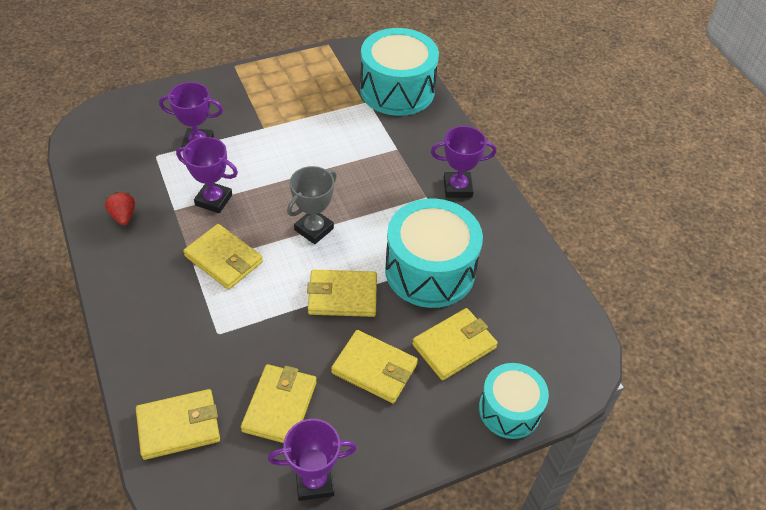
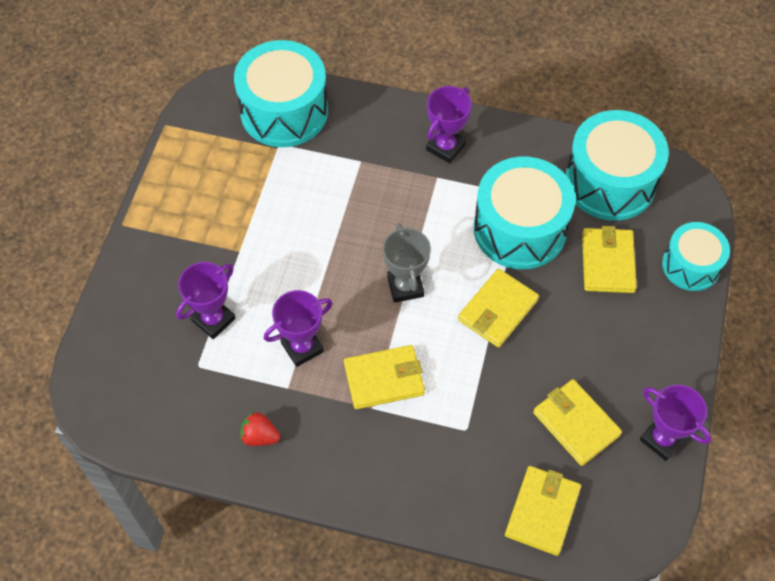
camera: 50 degrees left, 10 degrees up
purple trophy [268,419,357,501] -> purple trophy turned 75 degrees counterclockwise [640,385,711,461]
yellow wallet [331,330,418,403] -> none
none -> turquoise drum [565,110,669,221]

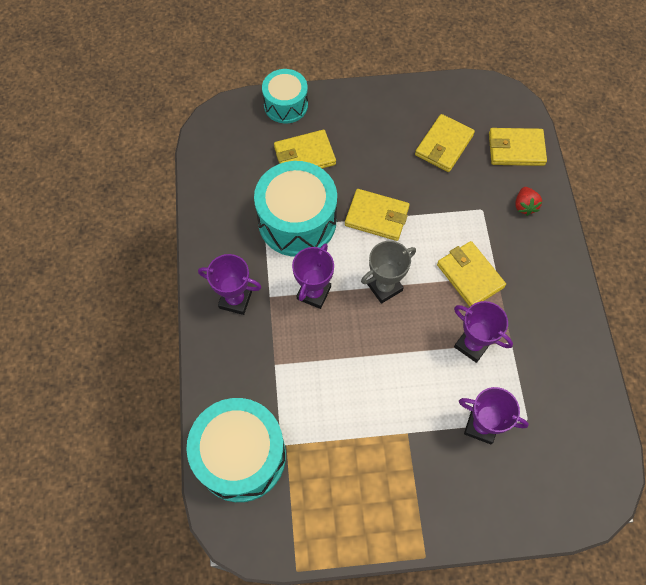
camera: 110 degrees left, 5 degrees up
red strawberry [240,411,280,446] -> red strawberry moved to [515,187,542,216]
turquoise drum [565,110,669,221] -> none
purple trophy [640,385,711,461] -> purple trophy moved to [292,243,334,309]

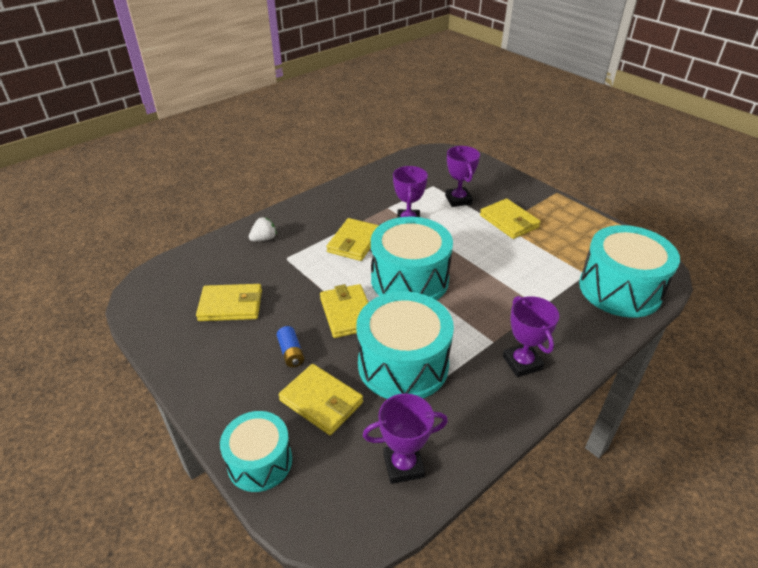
camera: 125 degrees left, 25 degrees down
purple trophy [292,243,334,309] -> purple trophy moved to [363,393,448,484]
grey trophy [361,241,416,304] -> turquoise drum [371,217,453,300]
yellow wallet [489,128,547,166] -> yellow wallet moved to [480,199,541,239]
red strawberry [515,187,542,216] -> white strawberry [249,217,277,241]
none -> blue battery [277,326,304,367]

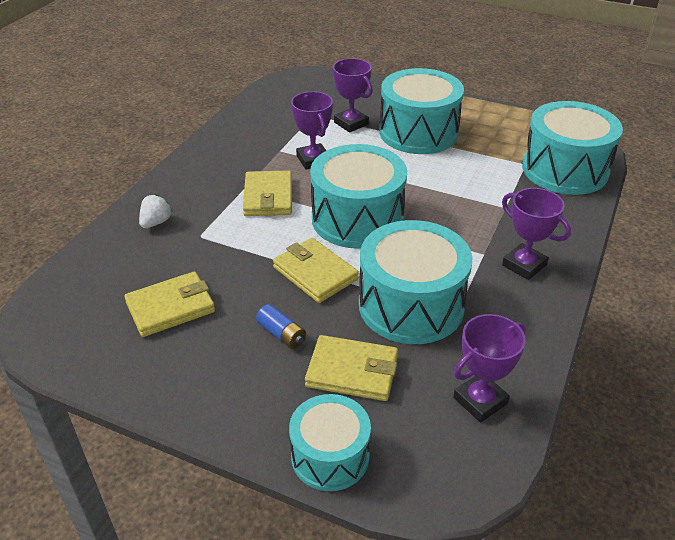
camera: 25 degrees left, 0 degrees up
yellow wallet [480,199,541,239] -> turquoise drum [380,68,464,154]

